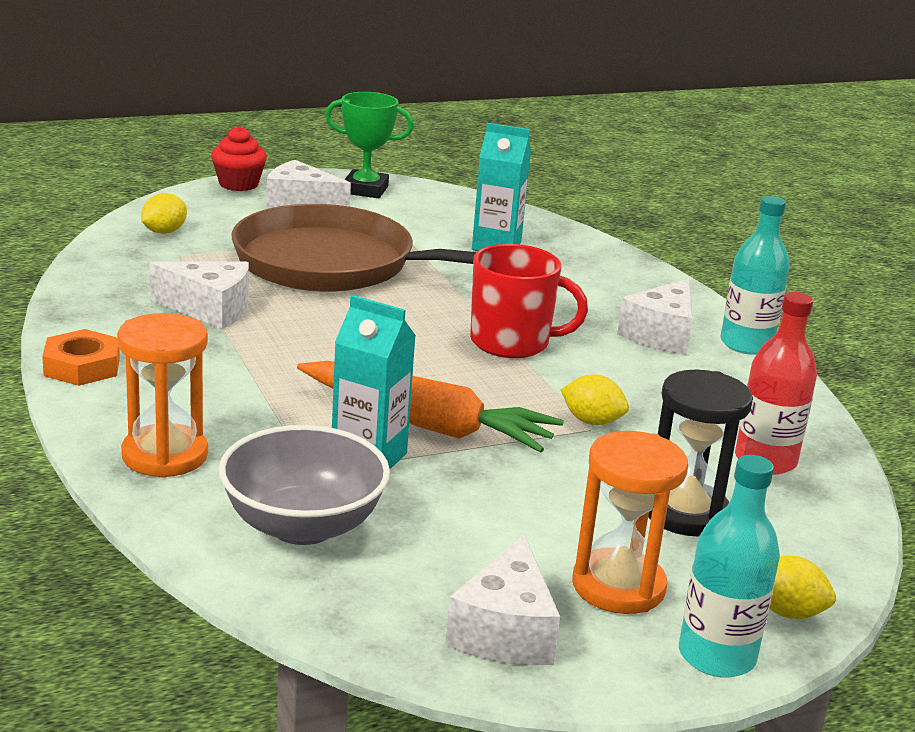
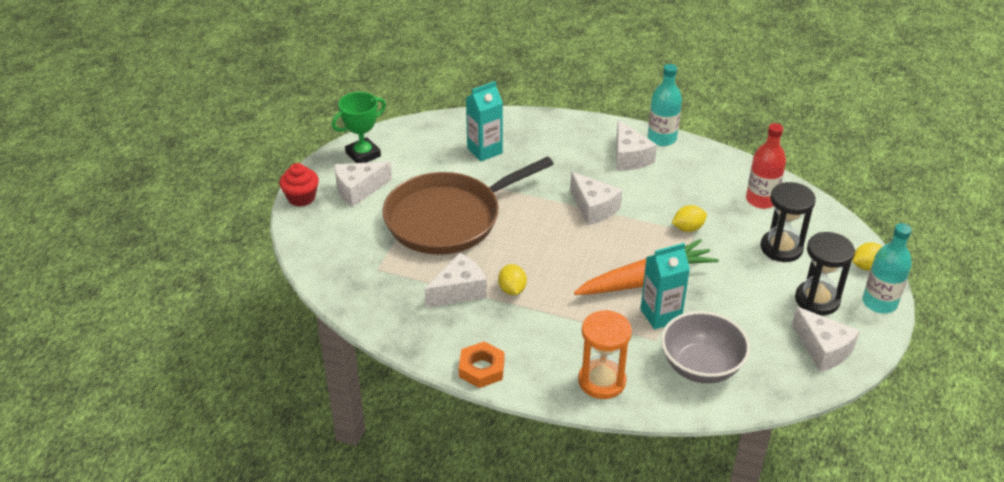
camera: 45 degrees left, 15 degrees up
yellow lemon [141,193,187,234] -> yellow lemon moved to [498,264,527,295]
red mug [470,244,588,358] -> white cheese [570,172,622,225]
orange hourglass [572,431,688,614] -> black hourglass [795,232,855,315]

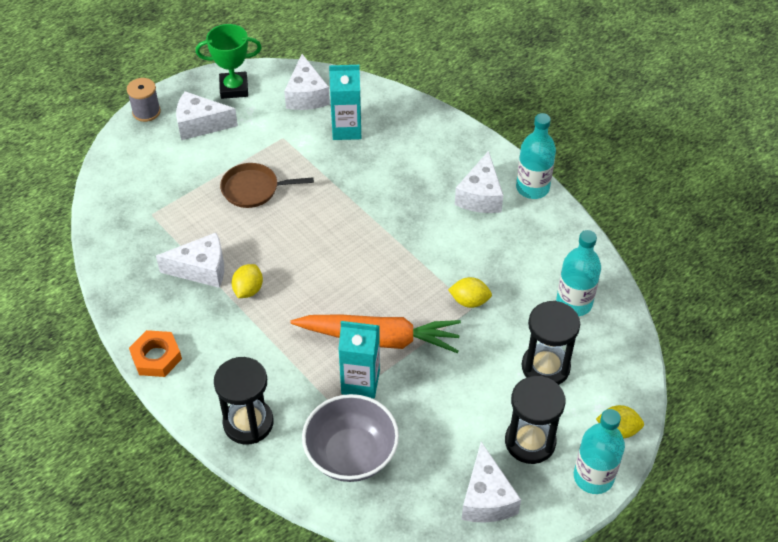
camera: 30 degrees right, 10 degrees up
red cupcake [279,163,319,207] -> grey spool [127,78,161,122]
brown pan [383,156,554,255] -> brown pan [220,163,314,208], size x0.47
white cheese [570,172,622,225] -> white cheese moved to [284,54,330,110]
orange hourglass [578,310,632,399] -> black hourglass [214,357,274,445]
red bottle [746,123,786,209] -> turquoise bottle [556,230,601,316]

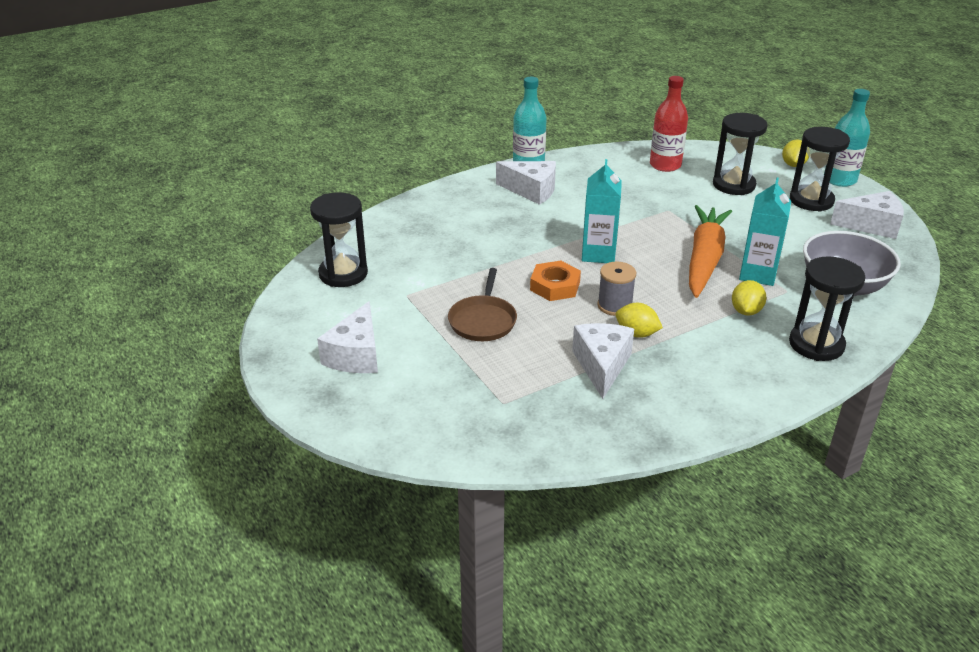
camera: 80 degrees left, 15 degrees down
grey spool [127,78,161,122] -> grey spool moved to [597,262,636,316]
orange nut [129,330,182,377] -> orange nut moved to [530,261,581,301]
green trophy [196,24,262,99] -> none
white cheese [284,54,330,110] -> black hourglass [310,193,368,287]
turquoise carton [329,65,361,140] -> turquoise carton moved to [582,159,622,263]
yellow lemon [448,277,492,308] -> yellow lemon moved to [732,280,767,316]
turquoise bottle [556,230,601,316] -> red bottle [650,76,688,172]

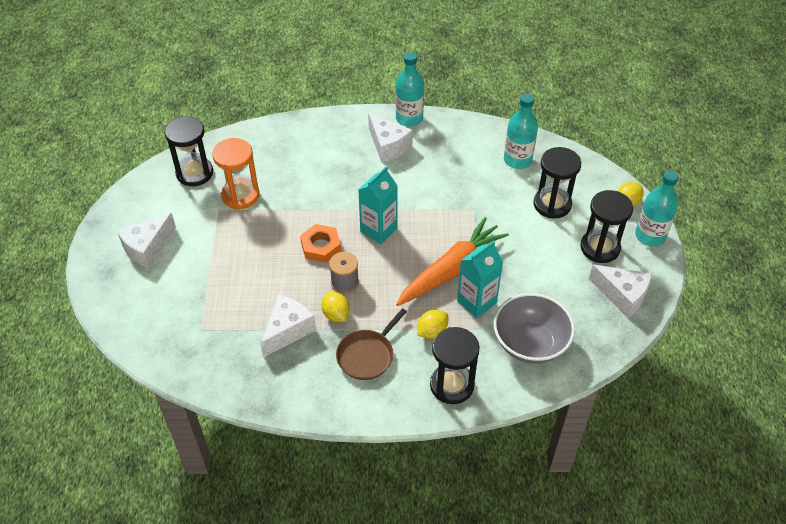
camera: 30 degrees right, 15 degrees up
brown pan [448,268,517,341] -> brown pan moved to [336,308,407,380]
red bottle [650,76,688,172] -> turquoise bottle [504,94,538,169]
none -> orange hourglass [212,138,260,209]

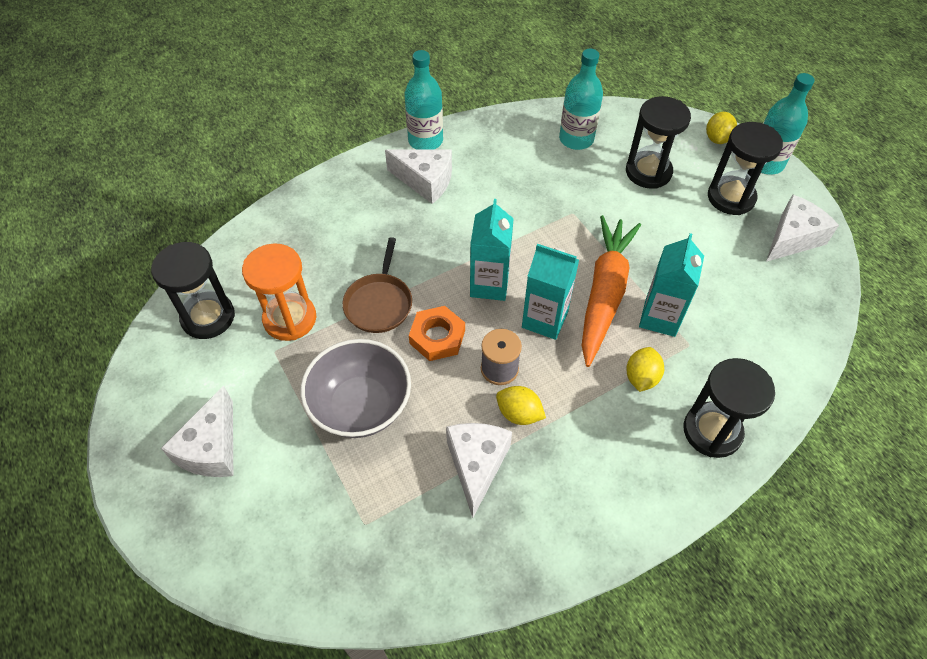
camera: 30 degrees left, 5 degrees up
brown pan [336,308,407,380] -> brown pan moved to [342,237,412,333]
grey bowl [493,293,575,364] -> grey bowl moved to [300,339,411,438]
white cheese [589,265,652,318] -> white cheese turned 45 degrees counterclockwise [766,194,839,262]
none -> turquoise carton [522,244,579,340]

